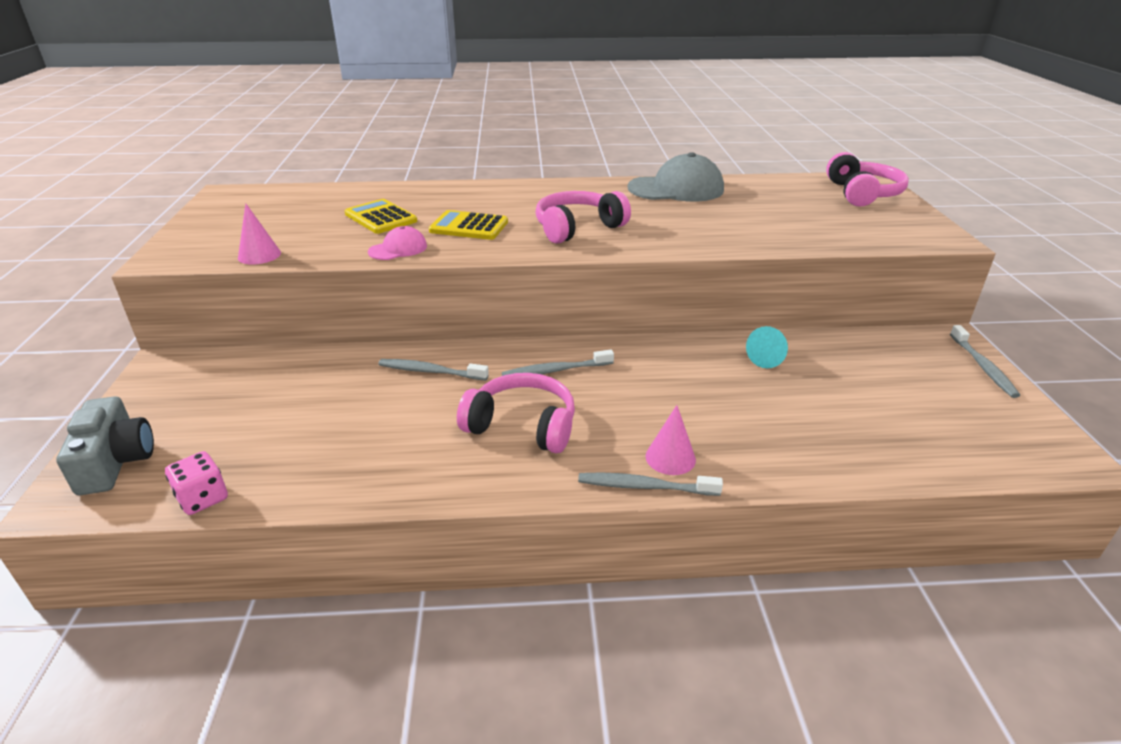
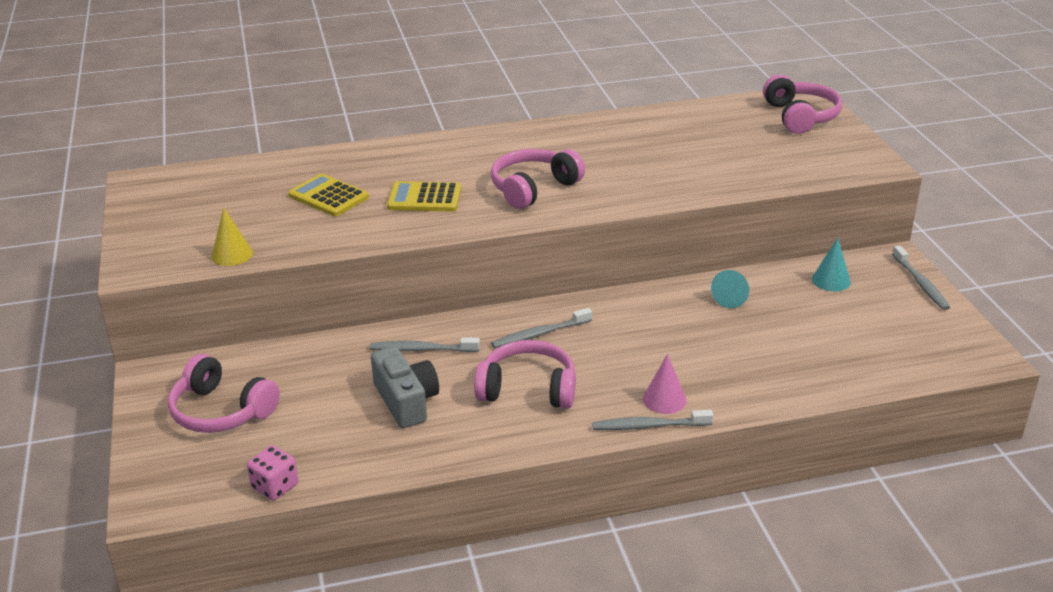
camera: 10 degrees left, 0 degrees up
grey camera [56,396,154,495] -> grey camera moved to [371,346,439,428]
pink cone [238,203,281,265] -> yellow cone [211,208,253,266]
pink cap [368,226,427,260] -> none
grey cap [628,152,724,202] -> none
none -> pink headphones [168,354,280,433]
none -> turquoise cone [812,238,851,291]

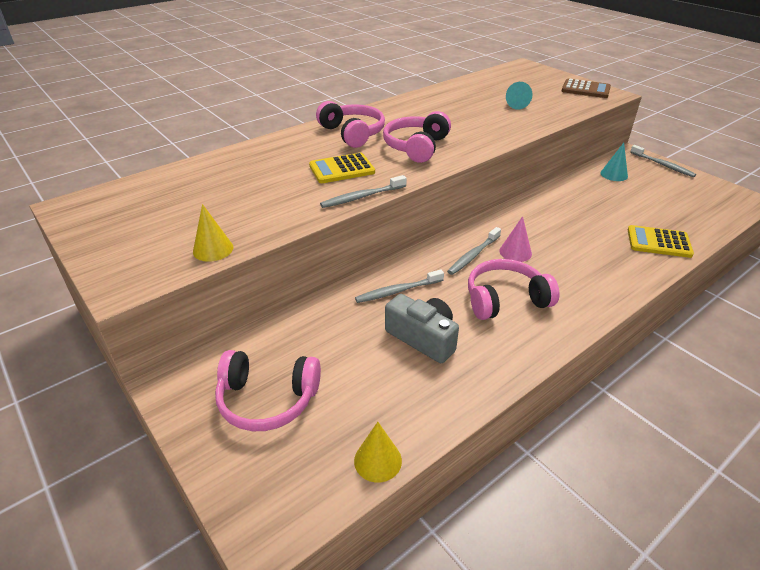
camera: 25 degrees left, 5 degrees up
pink dice [247,445,298,500] -> yellow cone [354,422,402,482]
yellow calculator [288,174,369,216] -> yellow calculator moved to [628,225,694,258]
grey toothbrush [592,410,713,430] -> grey toothbrush moved to [320,175,407,208]
pink cone [643,354,686,414] -> pink cone moved to [499,216,532,262]
turquoise cone [711,270,749,308] -> turquoise cone moved to [506,82,533,110]
pink headphones [763,74,842,134] -> pink headphones moved to [316,101,385,148]
none -> brown calculator [561,79,611,98]

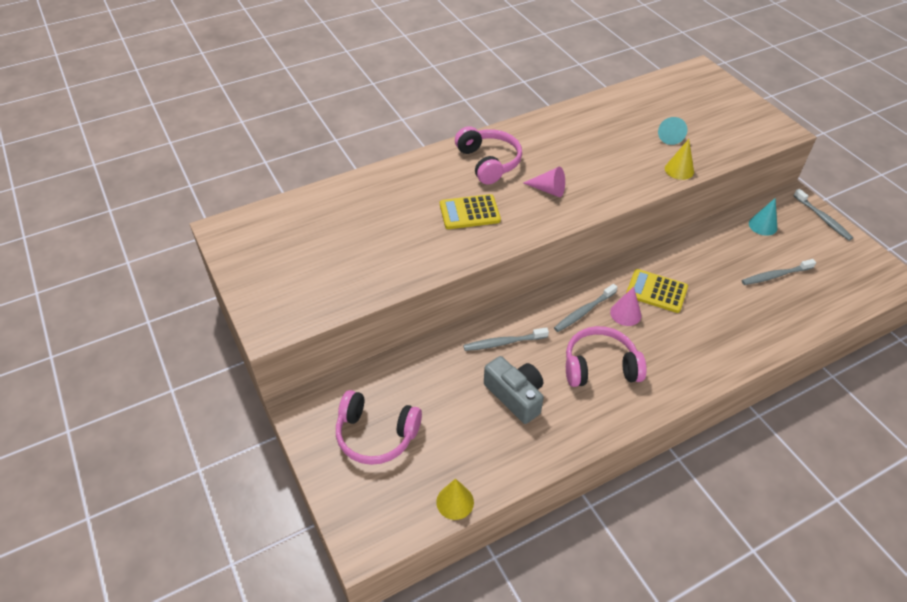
camera: 10 degrees right, 10 degrees up
yellow cone [193,204,233,262] -> yellow cone moved to [665,139,694,180]
grey toothbrush [320,175,407,208] -> grey toothbrush moved to [742,259,816,285]
pink headphones [383,111,451,163] -> pink cone [524,167,565,197]
brown calculator [561,79,611,98] -> none
yellow calculator [628,225,694,258] -> yellow calculator moved to [626,269,688,313]

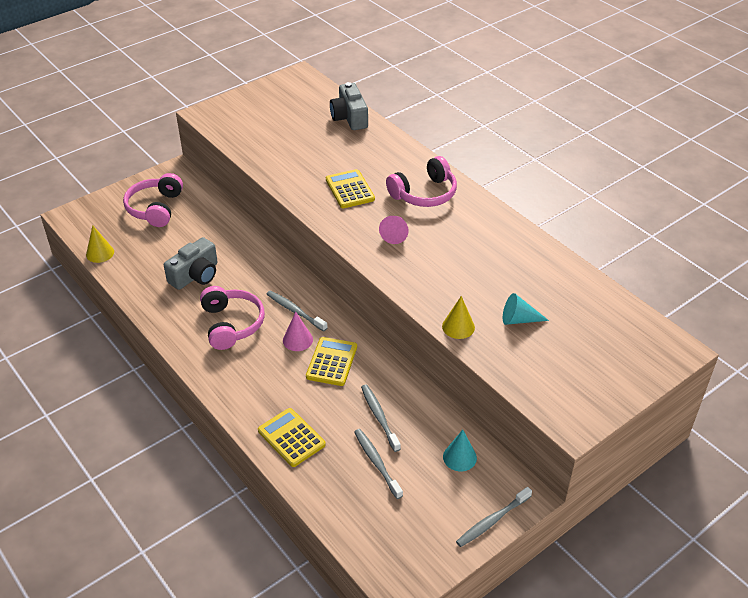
camera: 80 degrees right, 5 degrees down
grey toothbrush [463,327,549,351] -> grey toothbrush moved to [361,384,401,452]
none -> yellow calculator [258,408,326,467]
none -> grey camera [330,82,368,130]

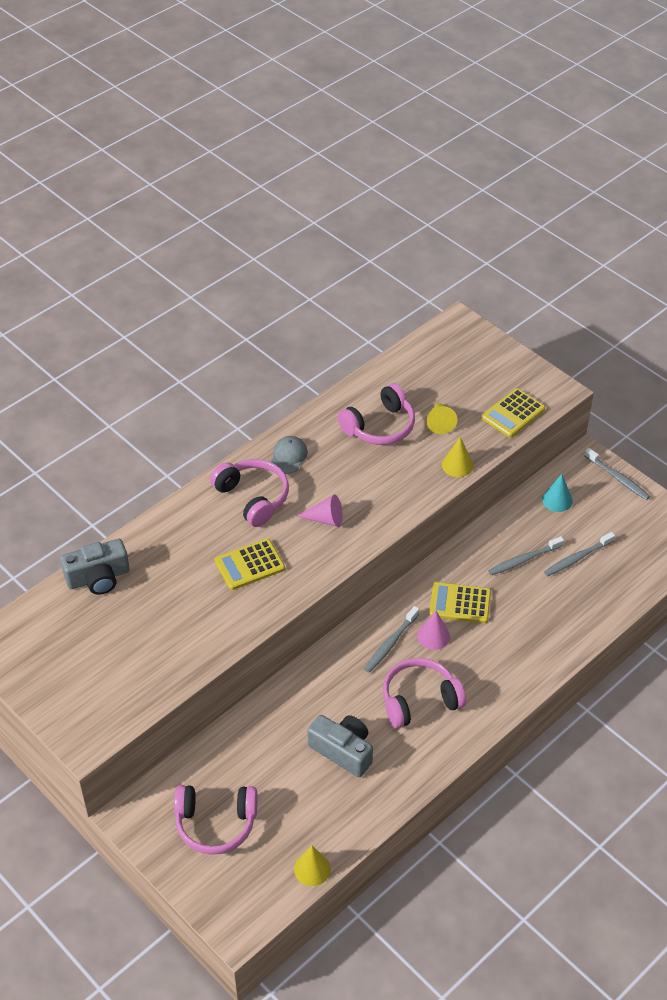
camera: 95 degrees left, 5 degrees up
yellow calculator [258,408,326,467] -> yellow calculator moved to [482,388,545,437]
turquoise cone [503,293,549,325] -> yellow cone [426,402,457,434]
none -> grey cap [271,436,308,474]
none -> pink headphones [338,383,415,445]

